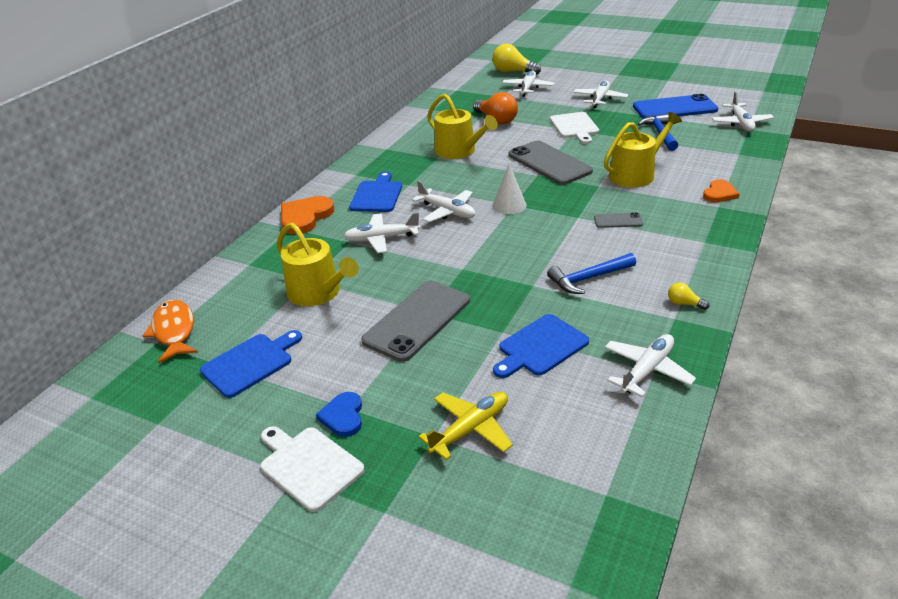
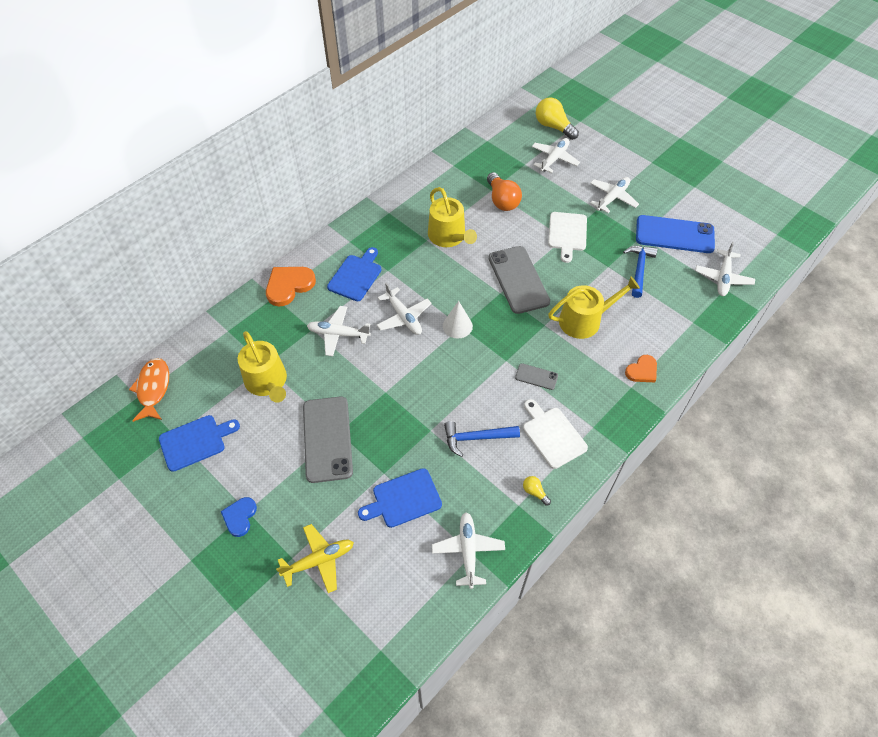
camera: 15 degrees right, 20 degrees up
white cutting board [261,426,365,512] -> white cutting board moved to [523,399,588,469]
grey phone [361,281,470,362] -> grey phone turned 60 degrees counterclockwise [303,396,353,483]
white plane [605,334,696,397] -> white plane turned 60 degrees counterclockwise [432,512,505,589]

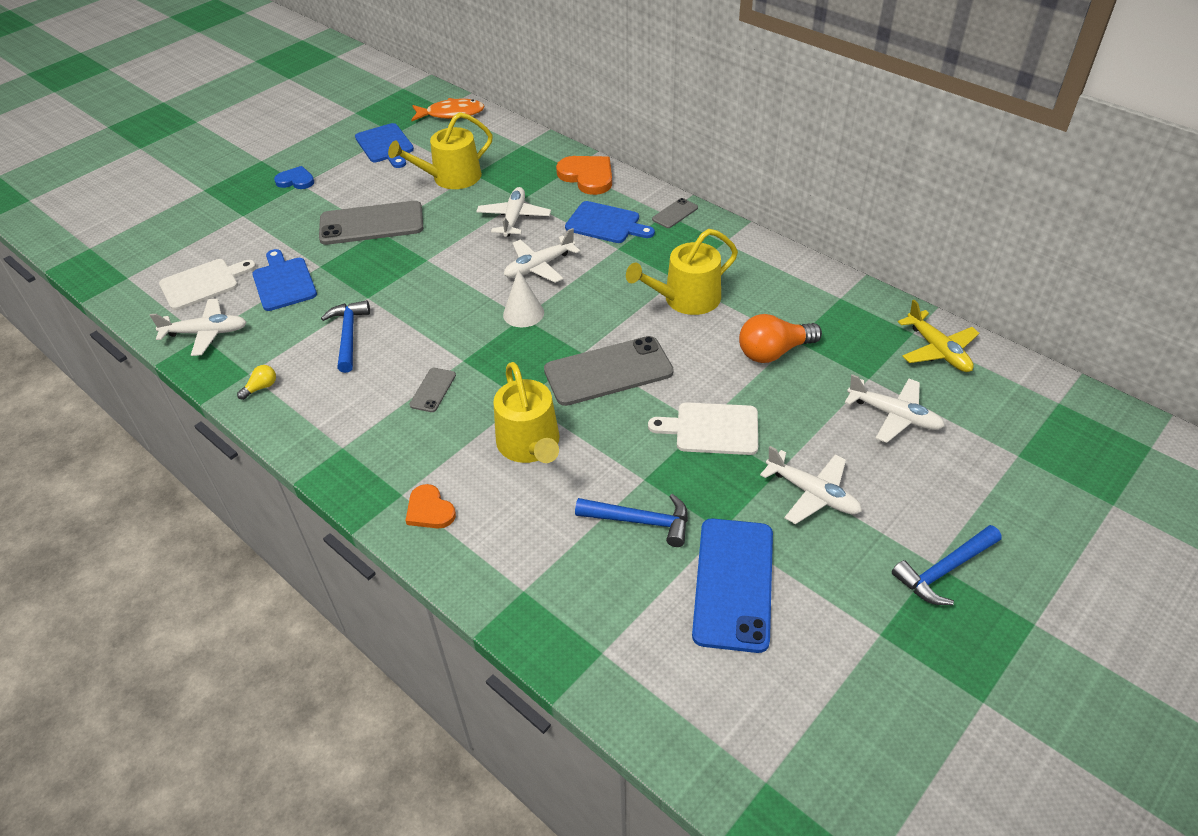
camera: 90 degrees right, 10 degrees down
yellow plane [276,524,354,593] -> yellow plane moved to [898,300,979,372]
white cutting board [523,399,588,469] -> white cutting board moved to [159,259,256,310]
yellow light bulb [536,98,579,140] -> none
white plane [695,242,755,296] -> none
none -> grey phone [652,198,698,228]
none -> blue hammer [892,525,1001,605]

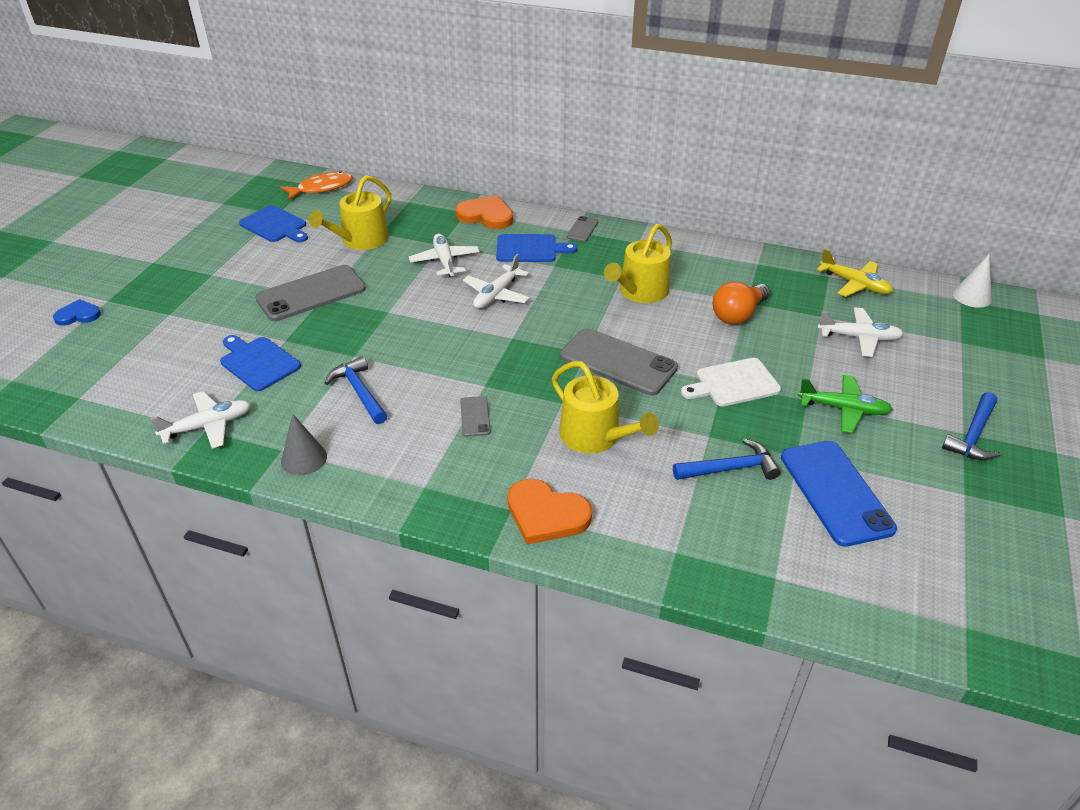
camera: 25 degrees left, 5 degrees down
white cutting board [159,259,256,310] -> none
yellow light bulb [237,365,276,400] -> grey cone [281,414,327,476]
blue heart [274,166,314,189] -> blue heart moved to [53,299,101,326]
orange heart [405,484,456,528] -> orange heart [507,479,592,545], size x1.62
white cone [503,269,544,327] -> white cone moved to [953,254,992,308]
grey phone [544,336,674,406] -> grey phone turned 75 degrees clockwise [560,328,678,395]
white plane [760,446,862,524] -> green plane [798,375,893,433]

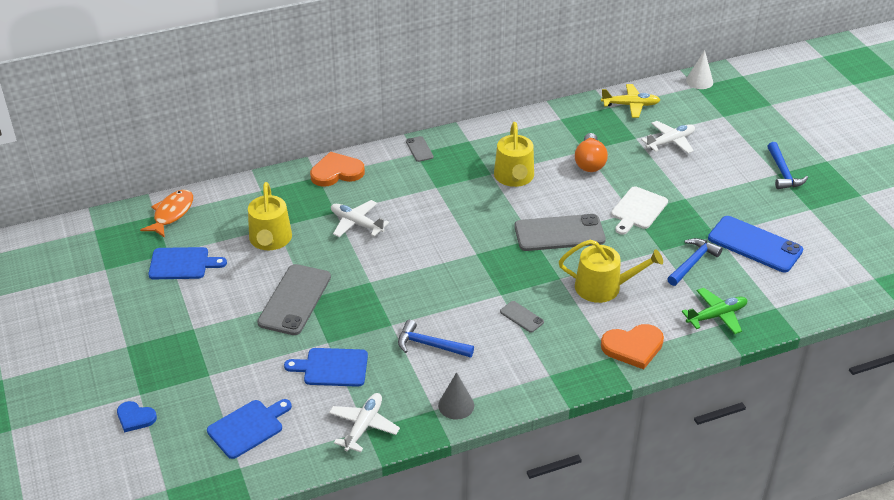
camera: 40 degrees left, 0 degrees up
blue heart [53,299,101,326] -> blue heart turned 105 degrees counterclockwise [117,401,157,432]
white plane [463,254,530,309] -> none
blue cutting board [496,234,577,262] -> blue cutting board moved to [207,399,292,459]
green plane [798,375,893,433] -> green plane moved to [682,288,747,334]

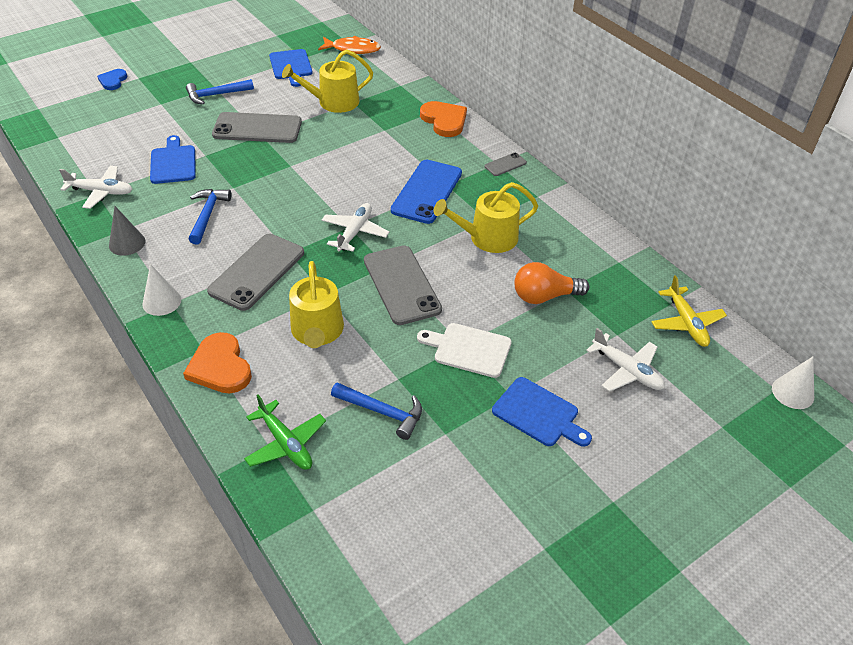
camera: 75 degrees right, 5 degrees up
blue cutting board [207,399,292,459] -> blue cutting board moved to [492,377,592,447]
white plane [331,200,389,237] -> white plane moved to [322,203,389,252]
grey phone [500,301,544,333] -> grey phone [207,234,304,311], size x2.15
blue phone [708,216,803,272] -> blue phone moved to [391,160,462,224]
blue hammer [768,142,808,189] -> blue hammer moved to [186,79,254,104]
none -> white cone [142,264,181,316]

